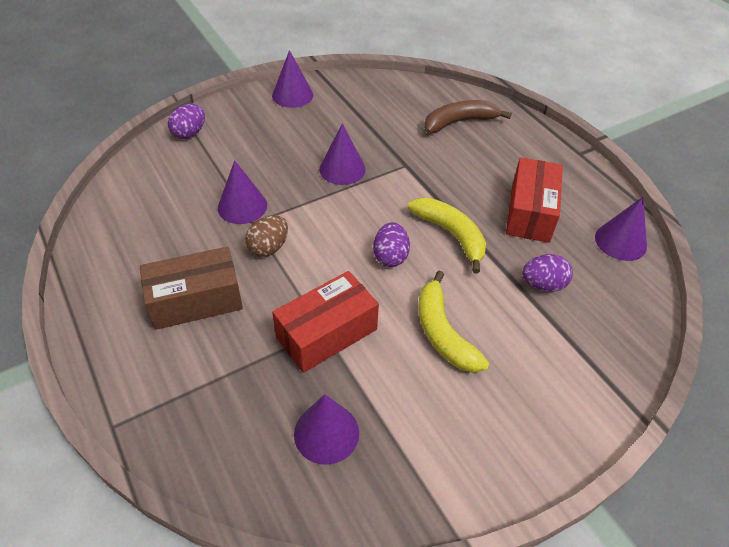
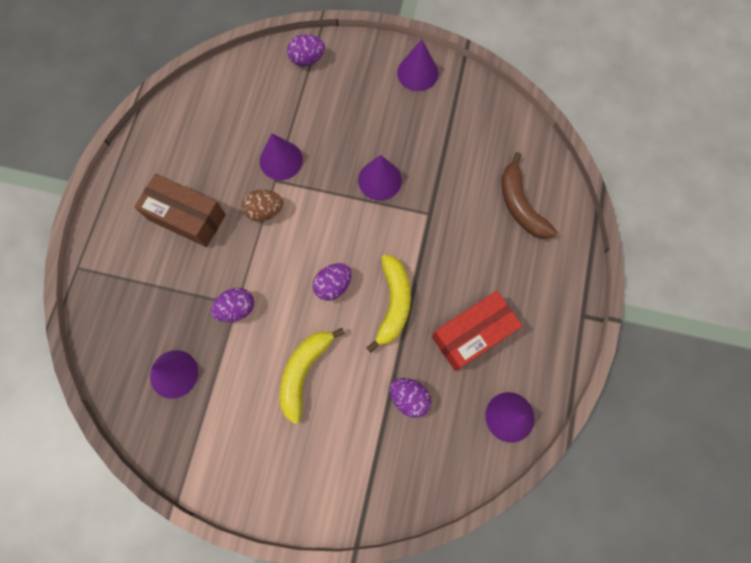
camera: 45 degrees right, 25 degrees up
red box [272,271,379,373] -> purple egg [211,288,254,322]
brown banana [424,100,512,133] -> brown banana turned 135 degrees counterclockwise [501,152,557,239]

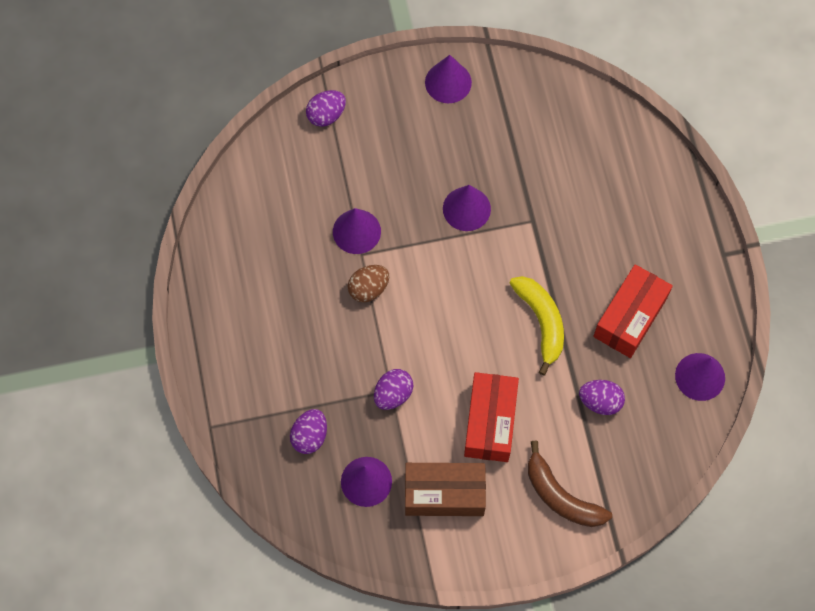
camera: 25 degrees left, 5 degrees down
brown box [134,173,226,247] -> brown box moved to [405,463,486,516]
yellow banana [280,328,345,424] -> red box [464,372,519,462]
purple egg [313,263,352,301] -> purple egg moved to [290,409,327,454]
brown banana [501,152,557,239] -> brown banana moved to [528,441,612,527]

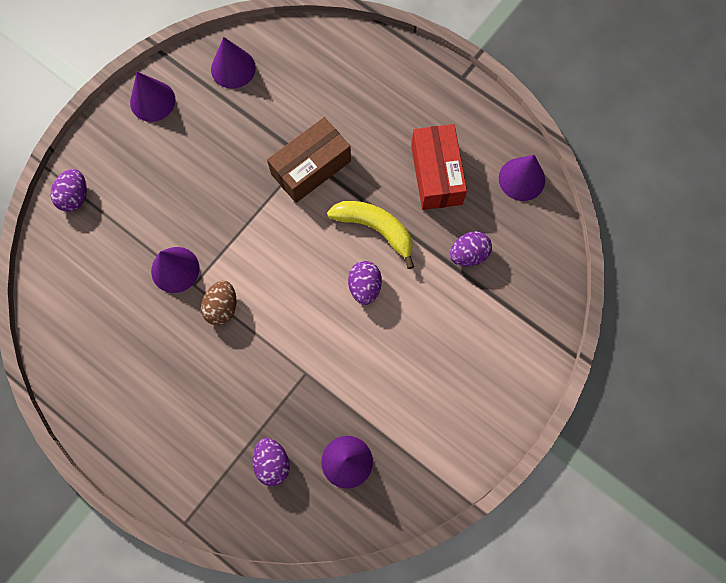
camera: 40 degrees left, 5 degrees up
purple egg [374,369,413,410] -> purple egg moved to [348,261,382,305]
brown box [405,463,486,516] -> brown box moved to [267,117,351,203]
purple cone [443,185,491,231] -> purple cone moved to [211,37,256,89]
red box [464,372,519,462] -> none
brown banana [528,441,612,527] -> none

